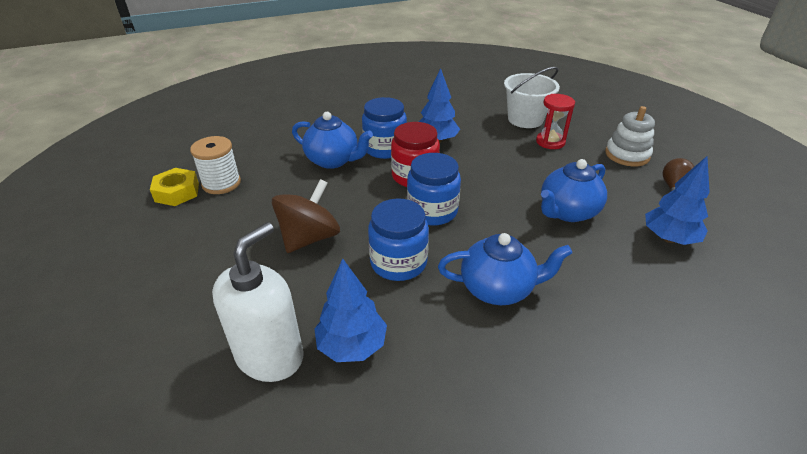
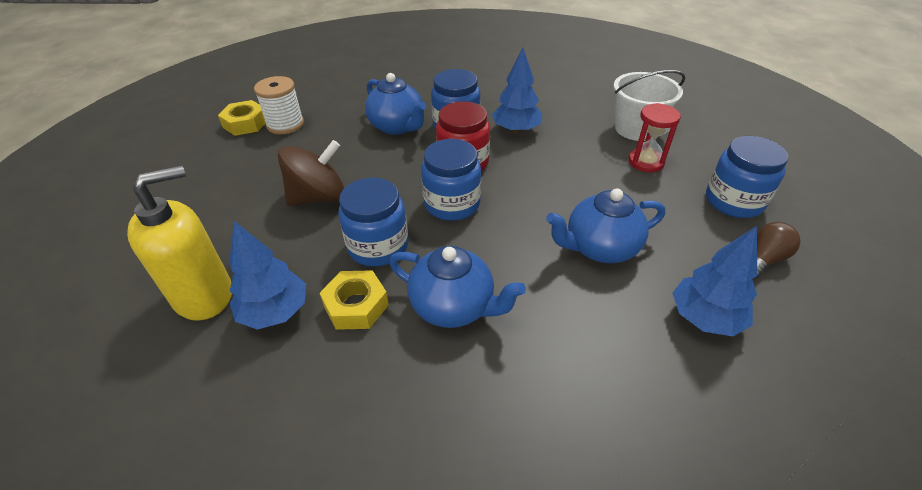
camera: 25 degrees right, 5 degrees up
white soap dispenser [212,222,303,382] -> yellow soap dispenser [127,165,232,321]
white stacking toy [605,106,655,166] -> blue jar [706,136,789,218]
none -> yellow nut [320,270,389,330]

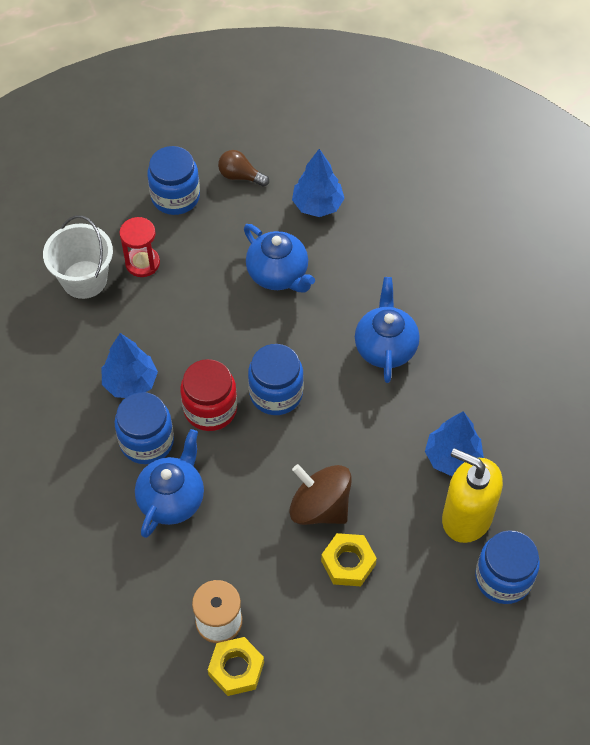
camera: 115 degrees left, 15 degrees up
yellow nut [320,270,389,330] -> yellow nut moved to [321,533,377,586]
blue jar [338,178,408,267] -> blue jar moved to [475,530,540,604]

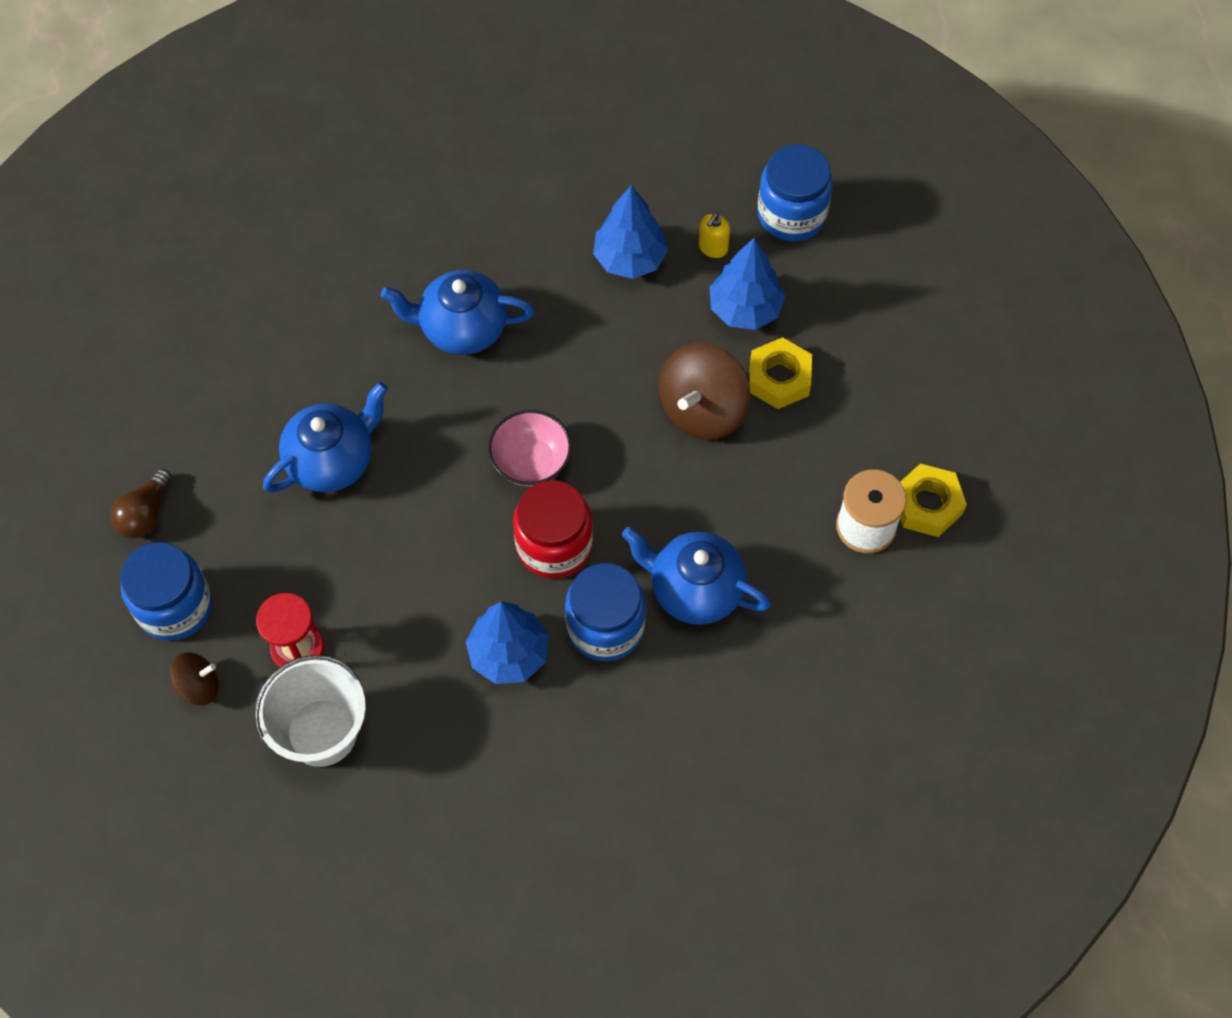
camera: 90 degrees left, 5 degrees up
blue jar [248,344,304,415] -> pink bowl [488,410,572,487]
blue tree [292,149,345,217] -> blue tree moved to [709,238,785,330]
yellow soap dispenser [442,448,503,543] -> yellow soap dispenser [699,212,730,258], size x0.41
none -> brown spinning top [170,652,219,705]

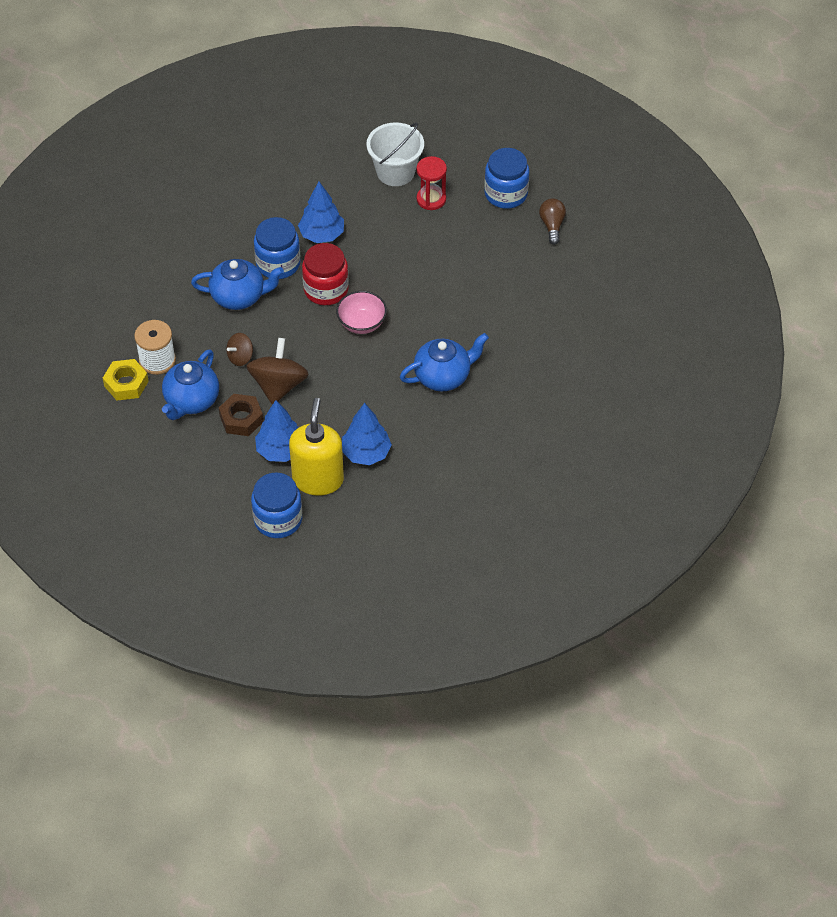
camera: 155 degrees right, 10 degrees down
brown spinning top [170,652,219,705] -> brown spinning top moved to [226,333,253,366]
blue teapot [263,382,388,493] -> blue teapot moved to [162,349,219,420]
yellow soap dispenser [699,212,730,258] -> yellow soap dispenser [289,398,344,496], size x2.46
yellow nut [749,337,812,409] -> brown nut [219,394,263,436]

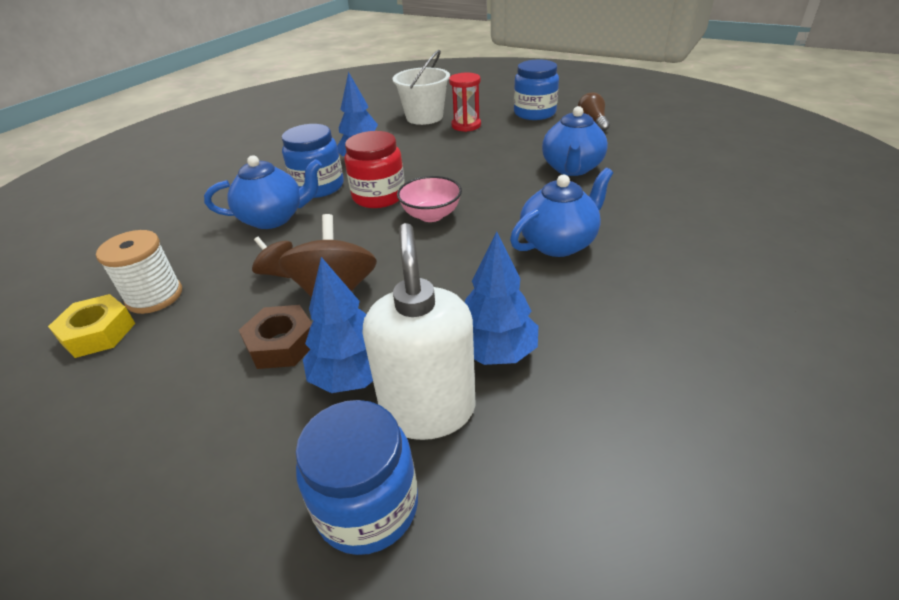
camera: 10 degrees left, 15 degrees down
blue teapot [162,349,219,420] -> blue teapot moved to [542,106,608,176]
brown spinning top [226,333,253,366] -> brown spinning top turned 90 degrees clockwise [252,237,293,278]
yellow soap dispenser [289,398,344,496] -> white soap dispenser [363,223,476,440]

